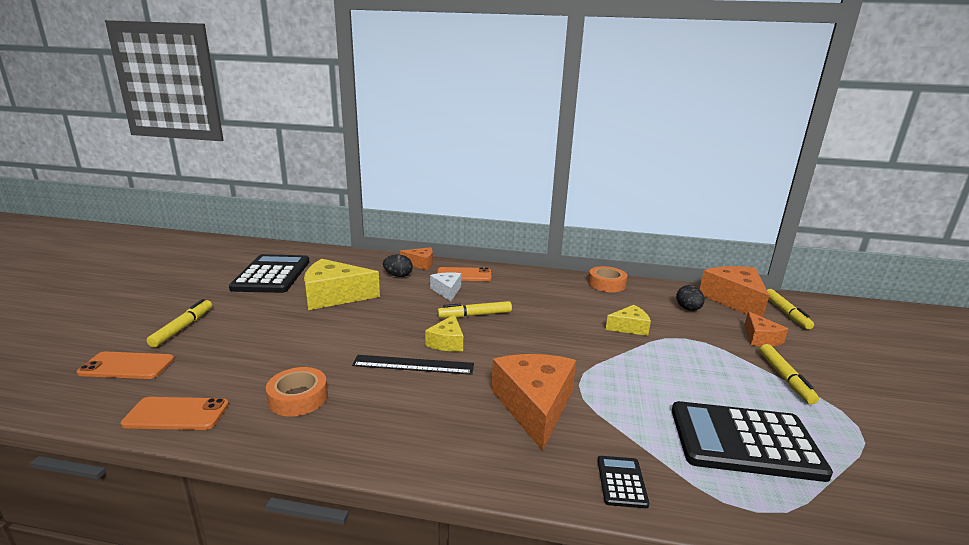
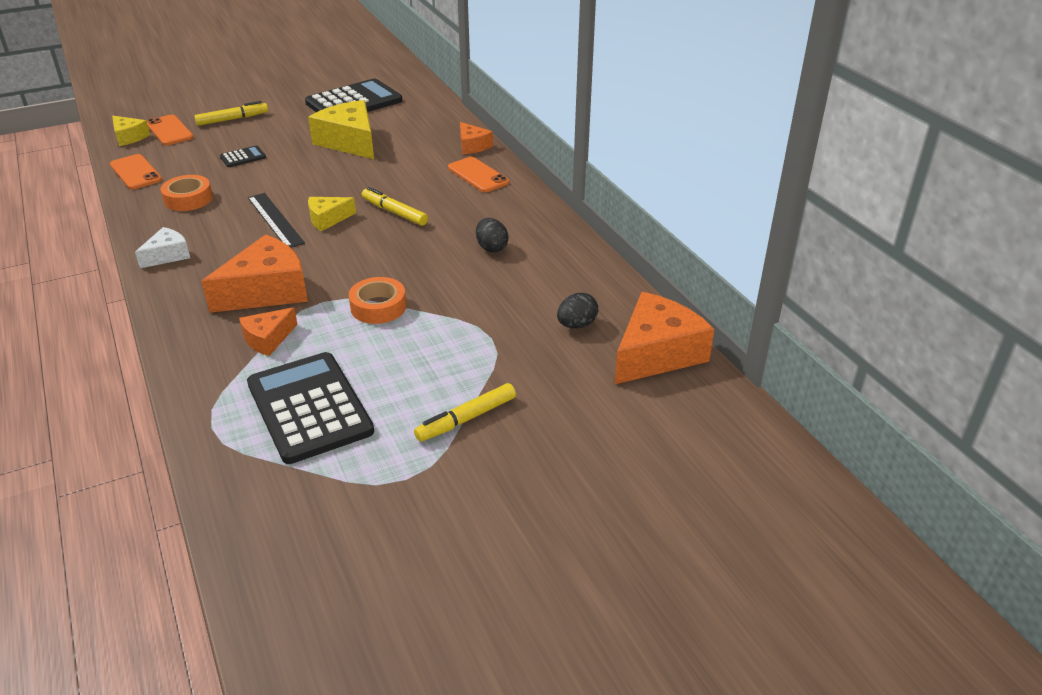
camera: 55 degrees right, 15 degrees up
black egg [383,254,413,277] -> black egg moved to [476,218,509,253]
white cheese [430,272,461,301] -> white cheese moved to [135,227,190,268]
orange tape [588,266,627,292] -> orange tape moved to [349,277,406,324]
black calculator [598,456,649,508] -> black calculator moved to [220,145,266,167]
yellow cheese [606,305,651,336] -> yellow cheese moved to [112,116,150,146]
orange cheese [744,311,788,346] -> orange cheese moved to [239,307,298,356]
yellow marker [767,289,814,330] -> none

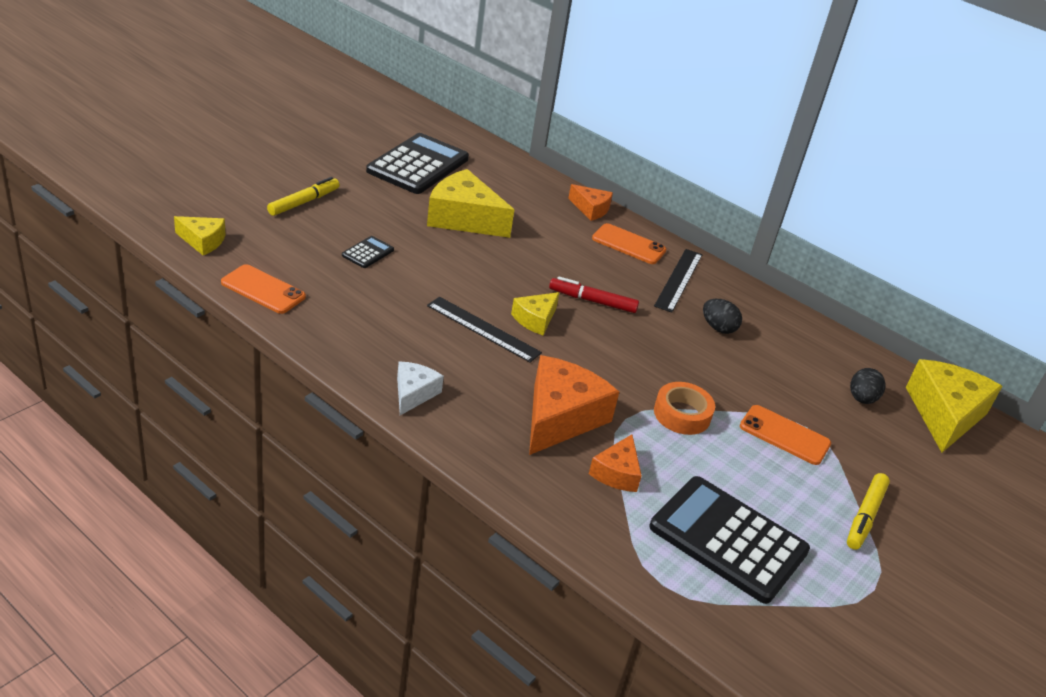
camera: 30 degrees left, 0 degrees up
orange phone [147,115,194,145] -> orange phone moved to [740,405,831,465]
orange tape [161,175,213,211] -> none
yellow marker [362,187,428,226] -> red marker [549,277,639,313]
orange cheese [614,292,714,385] -> yellow cheese [906,359,1003,453]
none -> black ruler [654,249,702,313]

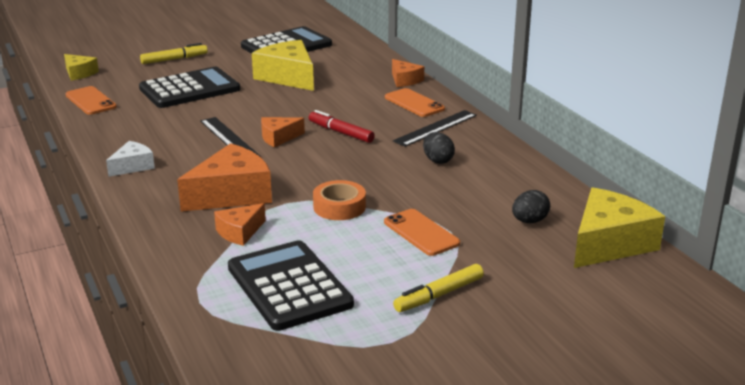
camera: 30 degrees right, 10 degrees down
black calculator [342,236,394,268] -> black calculator [139,67,240,108], size x2.33
yellow cheese [511,292,560,335] -> orange cheese [261,117,305,147]

